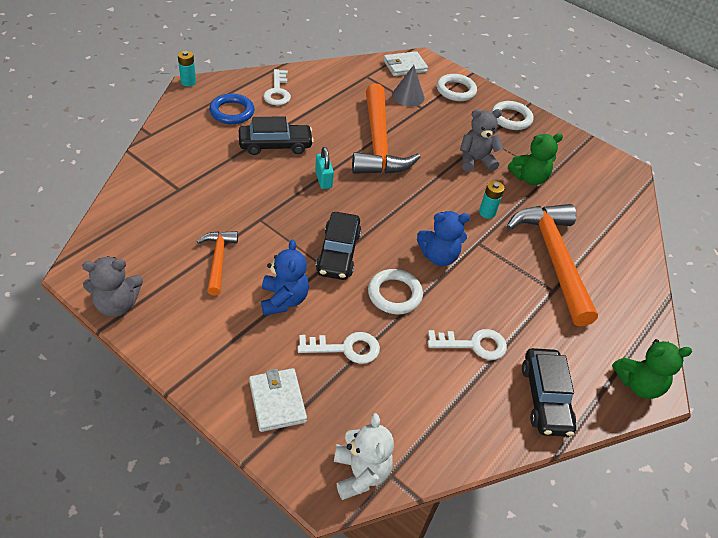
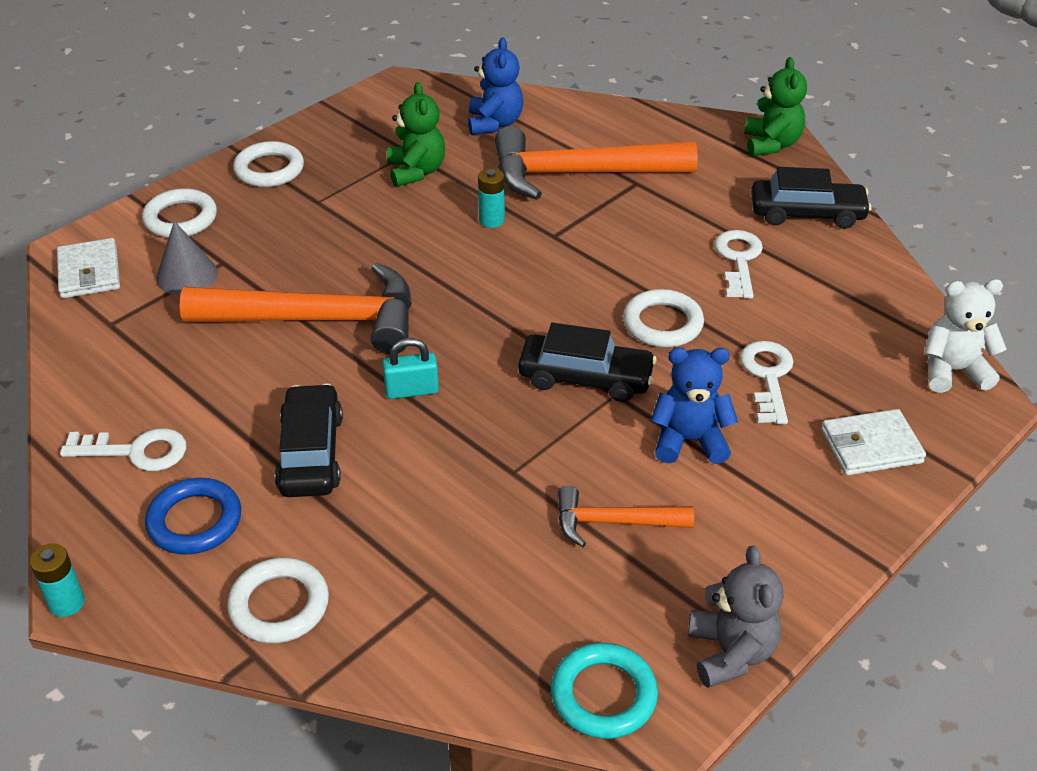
camera: 80 degrees left, 5 degrees down
blue teddy bear [417,211,470,266] -> blue teddy bear moved to [468,37,523,135]
grey teddy bear [460,109,503,172] -> none
none -> white ring [227,558,329,643]
none -> turquoise ring [551,643,658,739]

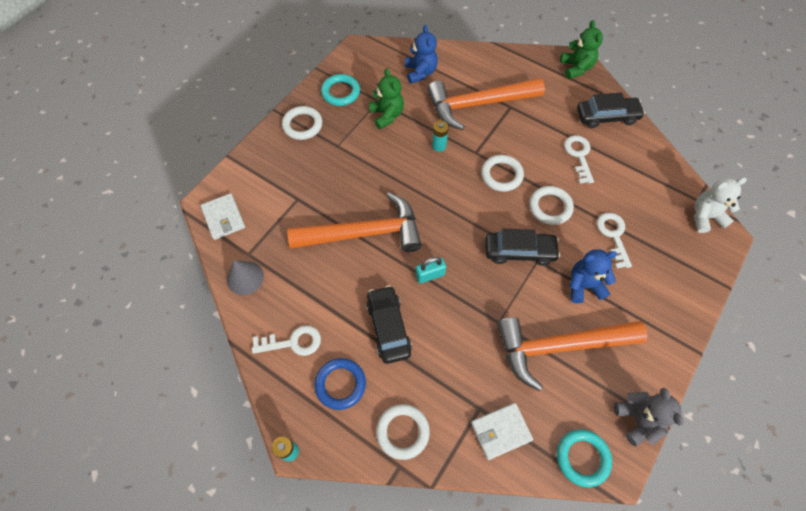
camera: 10 degrees left, 20 degrees up
white ring [142,188,217,238] -> white ring moved to [481,155,524,192]
grey cone [156,221,218,295] -> grey cone moved to [227,260,264,295]
orange hammer [558,486,694,547] -> orange hammer [497,317,647,391], size x1.98
white wallet [821,409,926,475] -> white wallet moved to [471,403,533,460]
none -> turquoise ring [321,74,360,106]

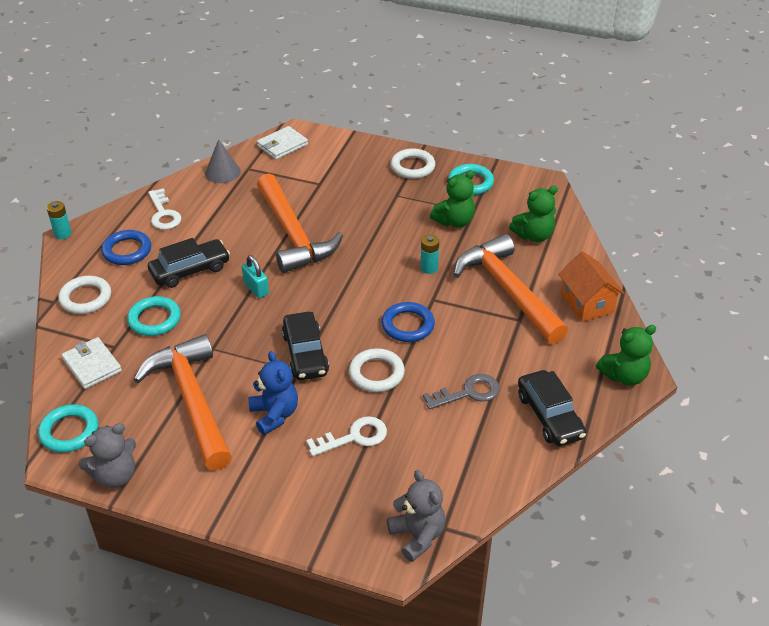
camera: 75 degrees right, 20 degrees down
blue teddy bear [405,25,438,84] -> green teddy bear [509,186,558,242]
white ring [481,155,524,192] -> blue ring [382,302,435,342]
white key [564,135,594,184] -> grey key [423,374,500,410]
white teddy bear [694,177,747,233] -> grey teddy bear [387,470,445,562]
none -> turquoise ring [127,296,181,336]
none -> orange house [558,251,624,322]

